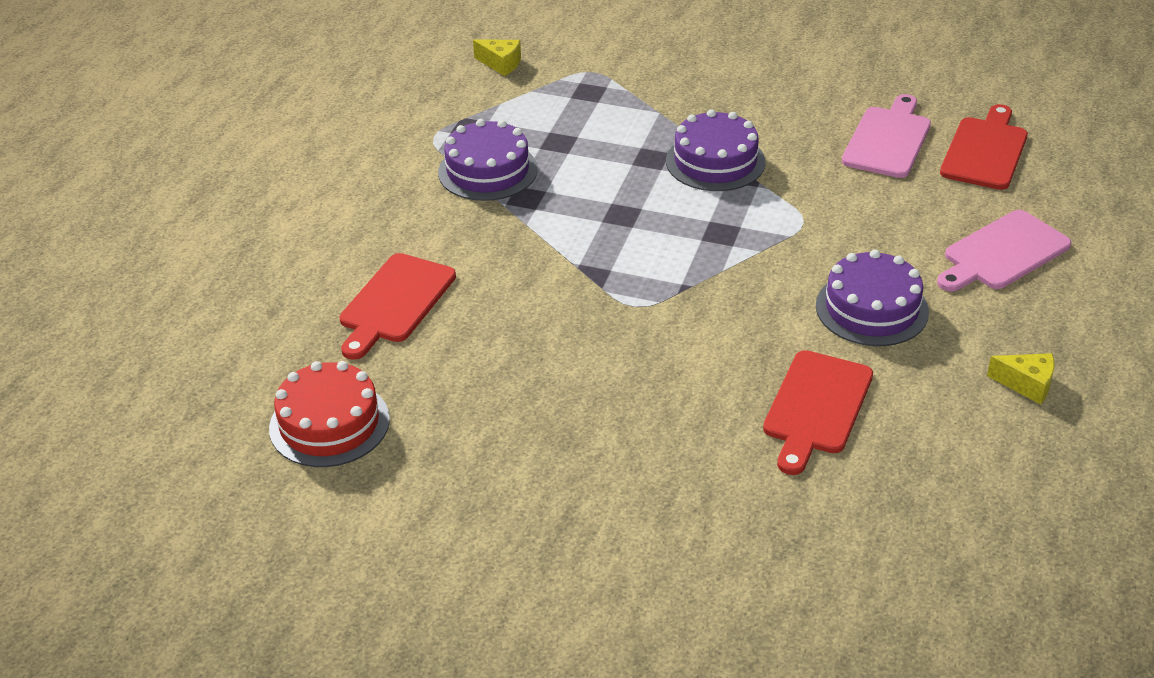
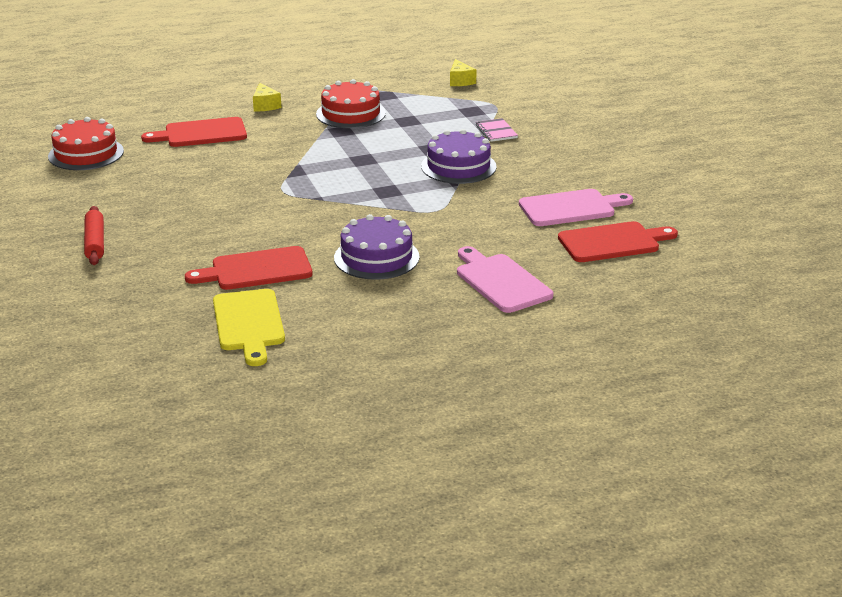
camera: 50 degrees right, 10 degrees down
purple cake [438,119,538,201] -> red cake [316,79,386,128]
pink cutting board [937,210,1071,292] -> pink cutting board turned 45 degrees clockwise [457,246,553,313]
yellow cheese [987,353,1055,405] -> yellow cheese moved to [253,83,282,111]
none -> red rolling pin [84,206,104,265]
none -> yellow cutting board [213,289,285,366]
none -> pink notebook [476,118,518,142]

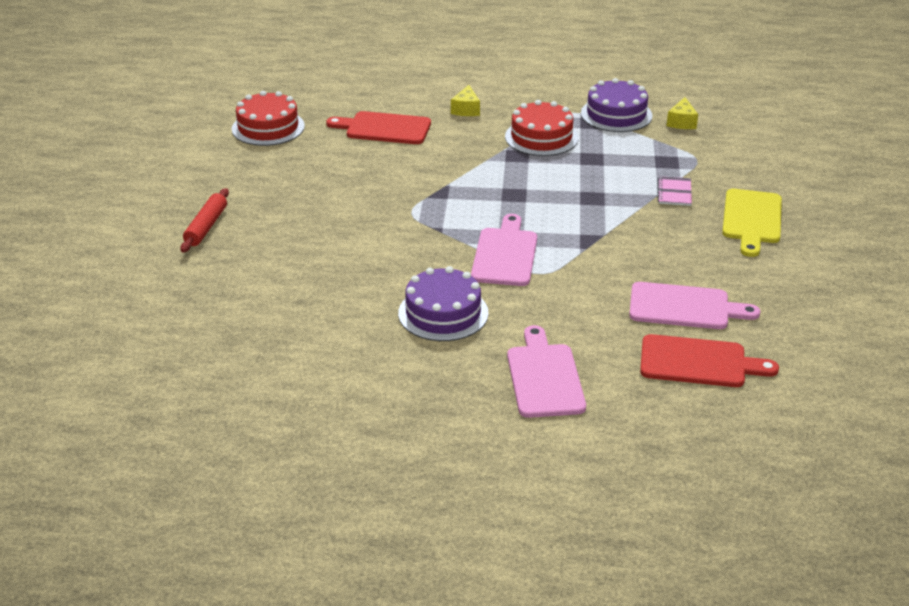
camera: 25 degrees right, 5 degrees up
red cutting board [185,246,313,290] -> none
yellow cutting board [213,289,285,366] -> yellow cutting board moved to [722,189,782,257]
purple cake [421,129,497,184] -> purple cake moved to [581,78,653,132]
none -> pink cutting board [471,214,537,286]

